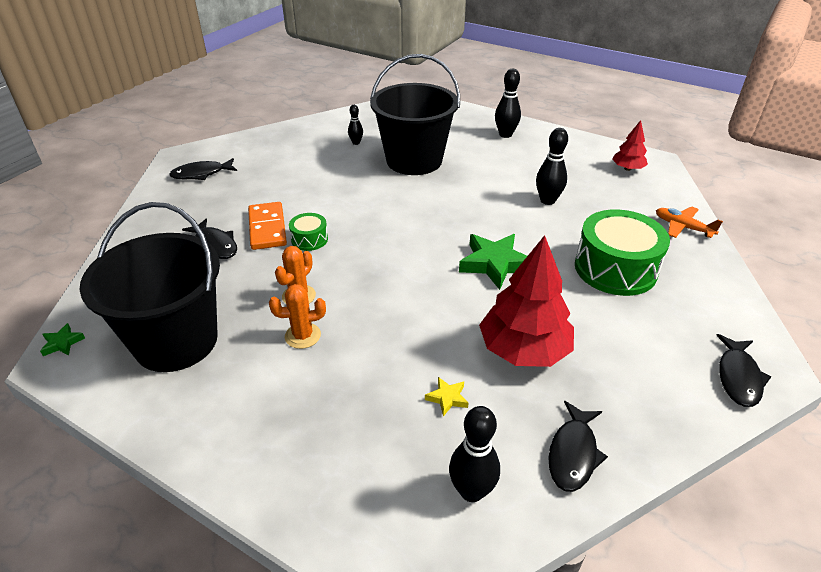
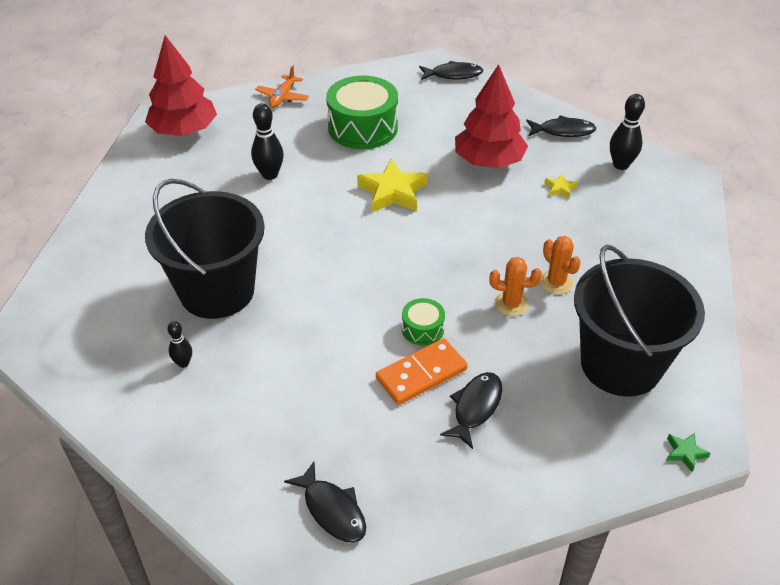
camera: 110 degrees left, 5 degrees up
green star [459,234,527,290] -> yellow star [357,159,428,213]
black bowling pin [495,69,521,138] -> none
red tree [612,120,648,171] -> red tree [145,35,217,136], size x1.89

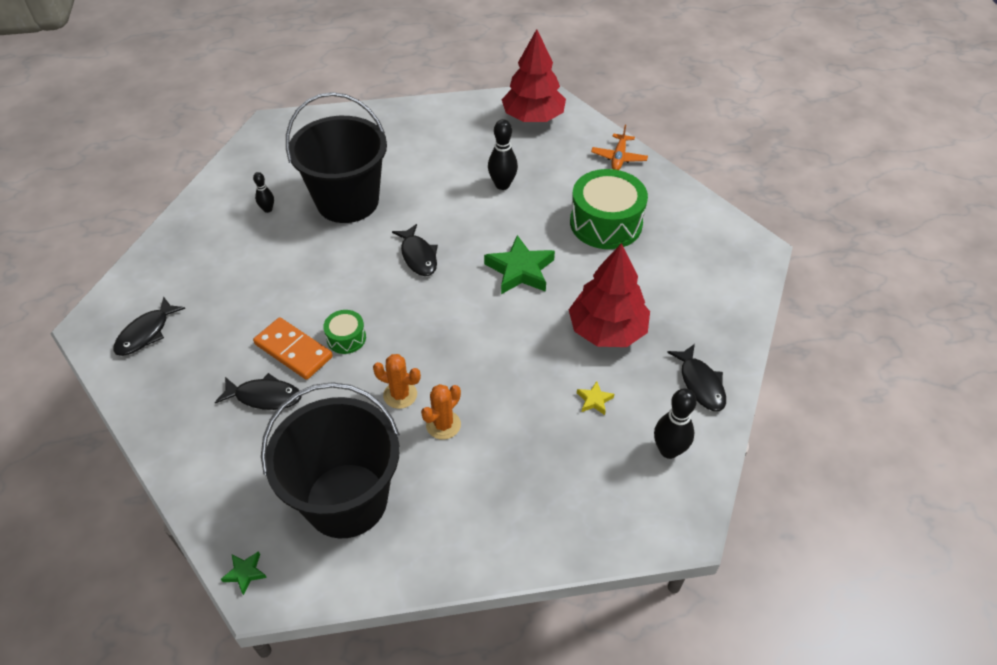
camera: 70 degrees right, 5 degrees up
orange plane [255,65,309,108] -> orange plane turned 75 degrees counterclockwise [591,125,648,170]
yellow star [357,159,428,213] -> green star [484,235,555,294]
black fish [419,61,483,80] -> black fish moved to [392,224,438,276]
orange cactus [489,257,542,316] -> orange cactus turned 60 degrees counterclockwise [373,354,421,409]

